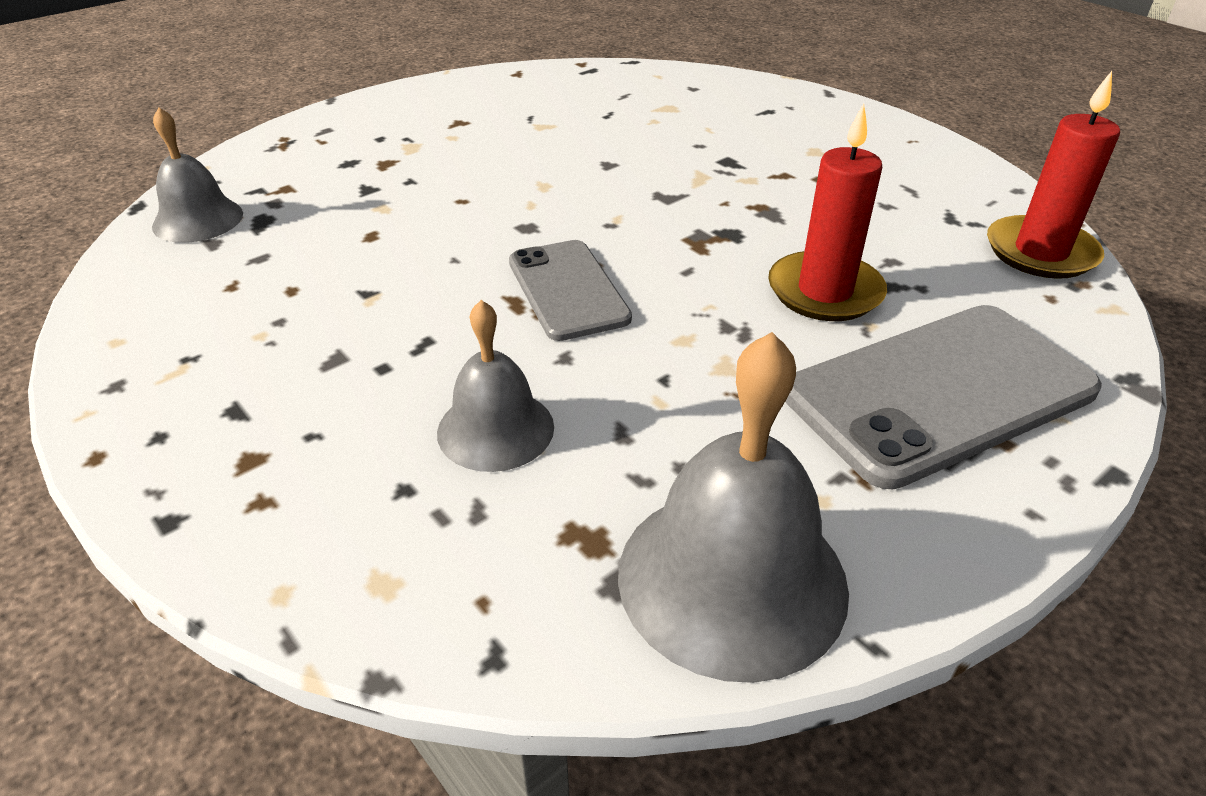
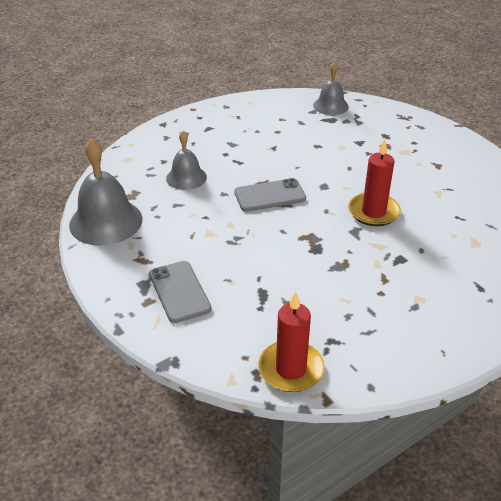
camera: 95 degrees right, 0 degrees up
red candle [768,104,887,321] -> red candle moved to [348,139,401,226]
grey phone [785,305,1102,489] -> grey phone [149,261,212,323], size x0.61

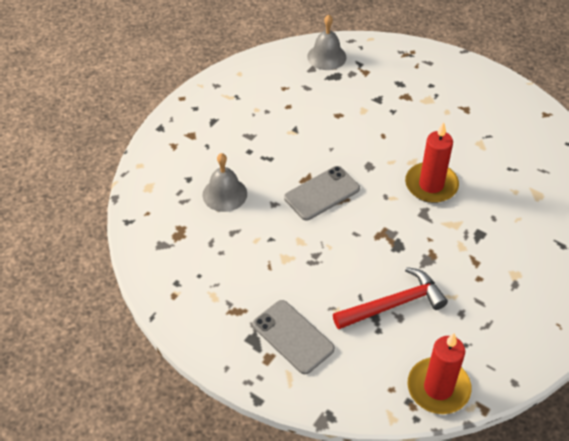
camera: 20 degrees left, 10 degrees up
grey bell [69,138,143,246] -> none
none -> red hammer [333,267,448,329]

